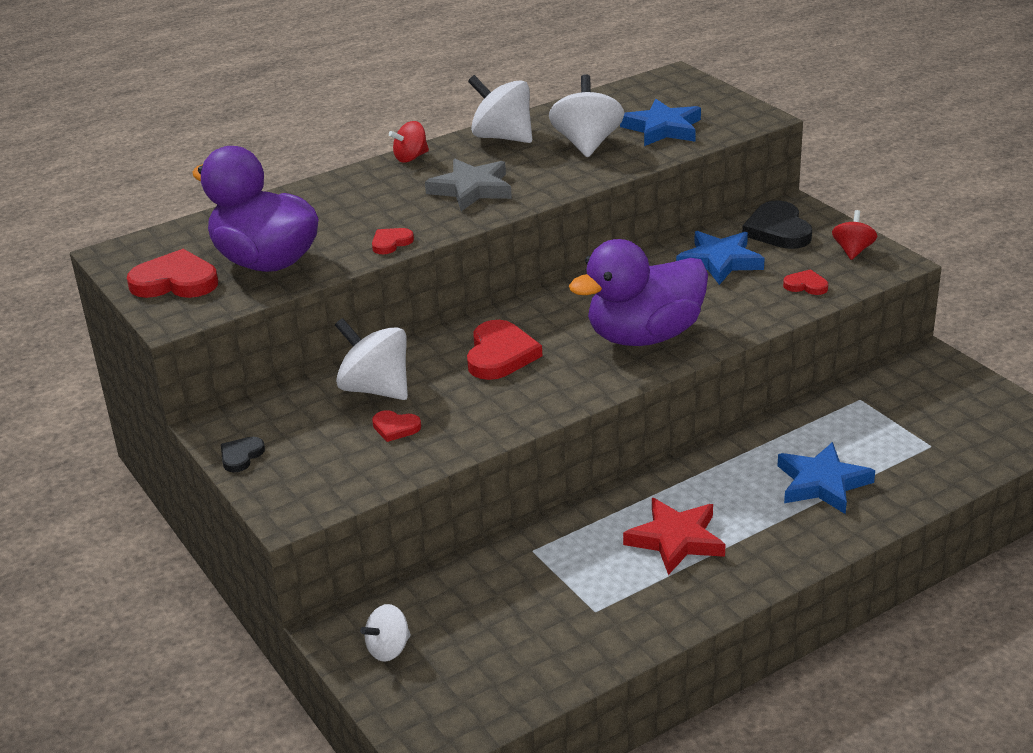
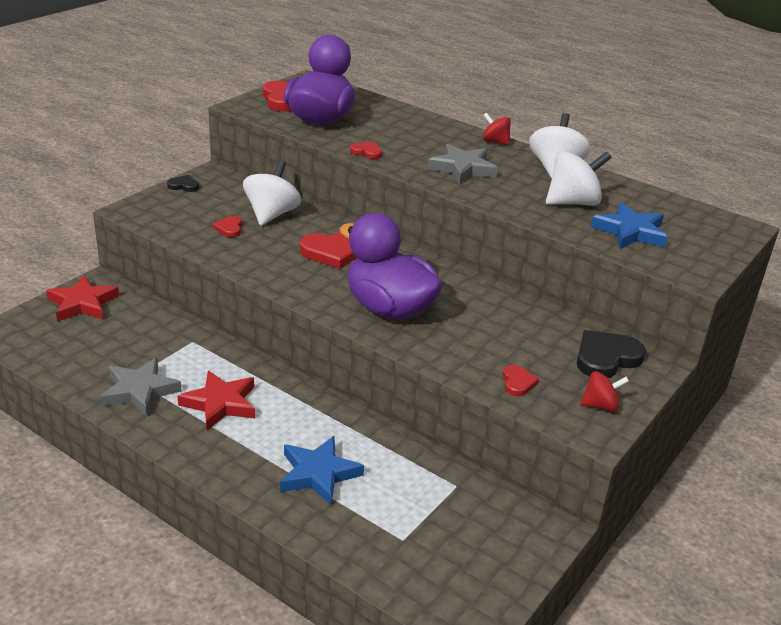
camera: 65 degrees right, 0 degrees up
white spinning top [360,604,411,661] -> red star [46,275,119,322]
blue star [676,231,765,285] -> none
none -> grey star [100,358,182,416]

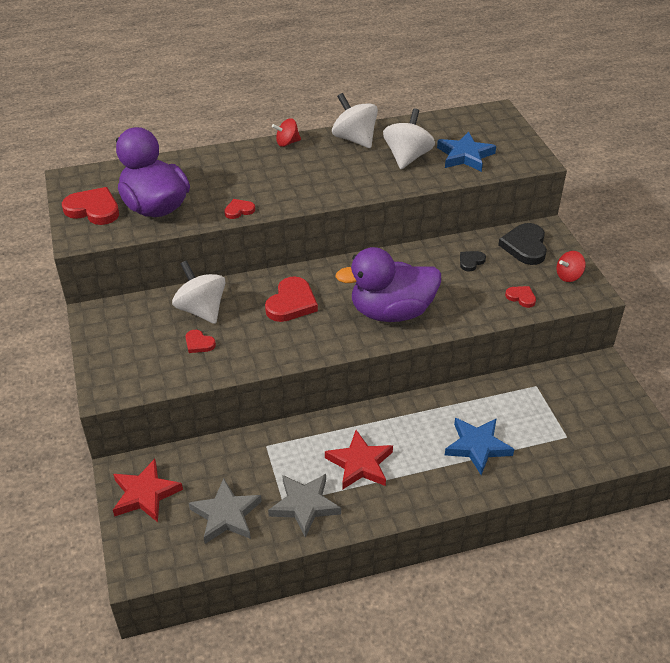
camera: 50 degrees left, 10 degrees up
black heart [167,175,199,192] -> black heart moved to [460,251,486,271]
grey star [428,144,498,185] -> grey star moved to [189,478,262,544]
red spinning top [580,371,629,412] -> red spinning top turned 150 degrees counterclockwise [557,251,586,282]

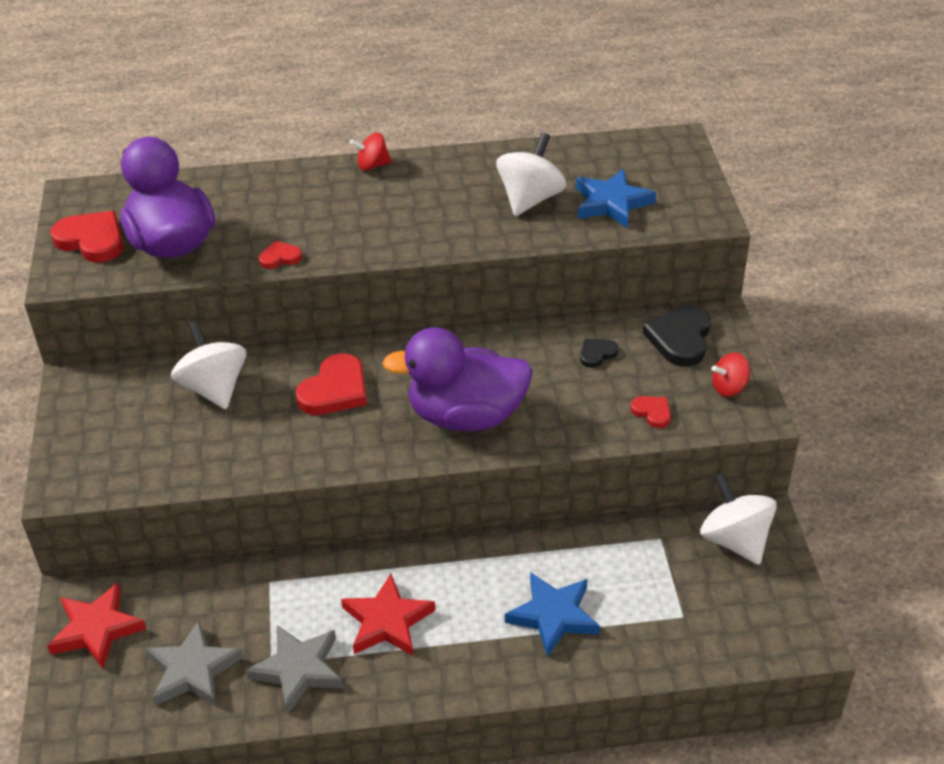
camera: 10 degrees right, 0 degrees up
red heart [185,330,216,353] -> none
white spinning top [332,93,378,148] -> white spinning top moved to [700,473,777,565]

